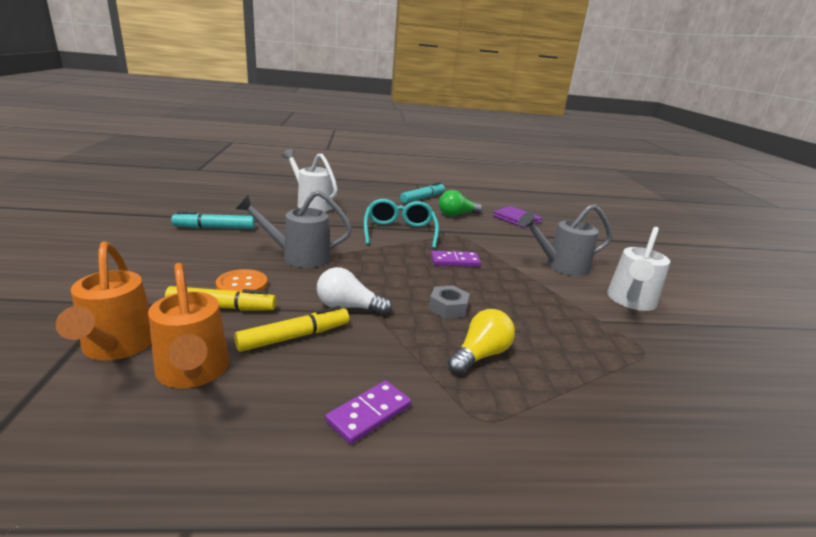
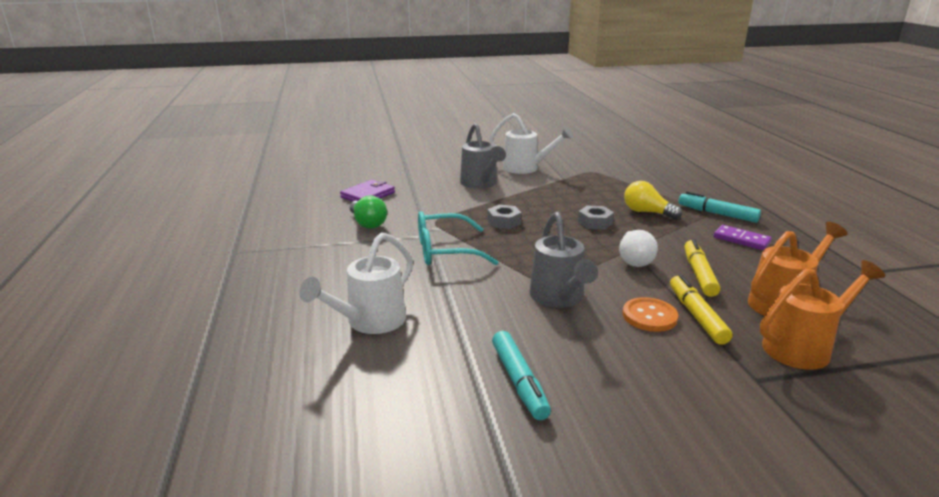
camera: 95 degrees left, 0 degrees up
yellow marker [234,306,349,352] -> yellow marker turned 45 degrees clockwise [684,239,720,297]
turquoise marker [400,182,445,203] -> turquoise marker moved to [679,192,761,223]
purple domino [431,251,481,267] -> grey nut [487,205,521,229]

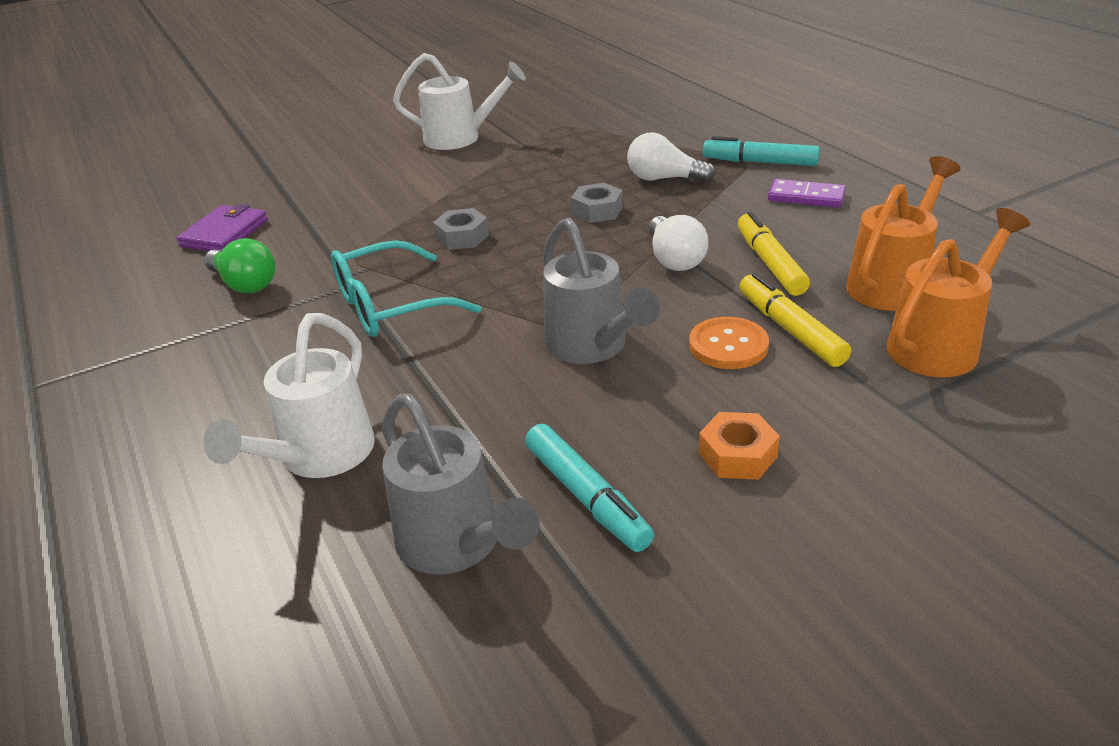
camera: 15 degrees left, 10 degrees up
grey watering can [460,123,506,188] -> grey watering can moved to [382,394,540,575]
yellow light bulb [624,181,682,219] -> white light bulb [627,132,715,183]
none -> orange nut [699,412,780,480]

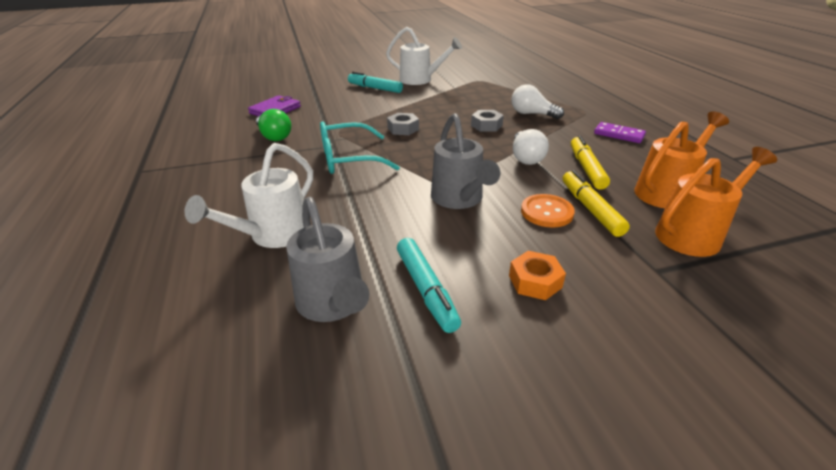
camera: 10 degrees right, 0 degrees up
turquoise marker [703,136,820,166] -> turquoise marker moved to [348,72,403,93]

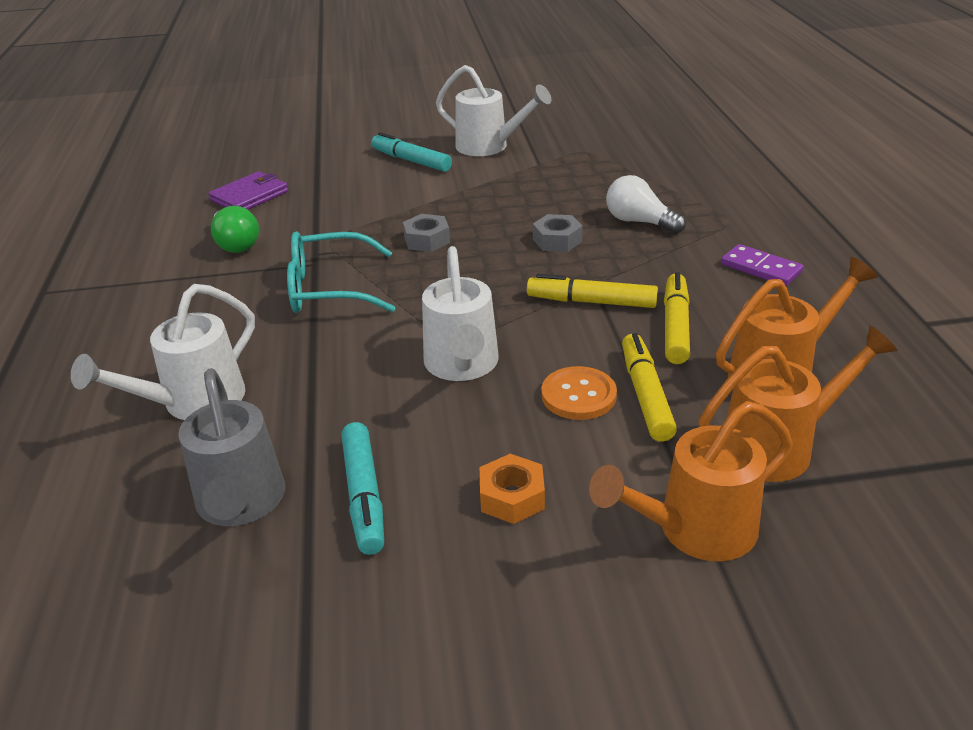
camera: 10 degrees right, 0 degrees up
grey watering can [431,113,500,209] -> white watering can [422,246,499,381]
white light bulb [513,129,549,165] -> yellow marker [527,274,658,308]
none -> orange watering can [589,401,793,561]

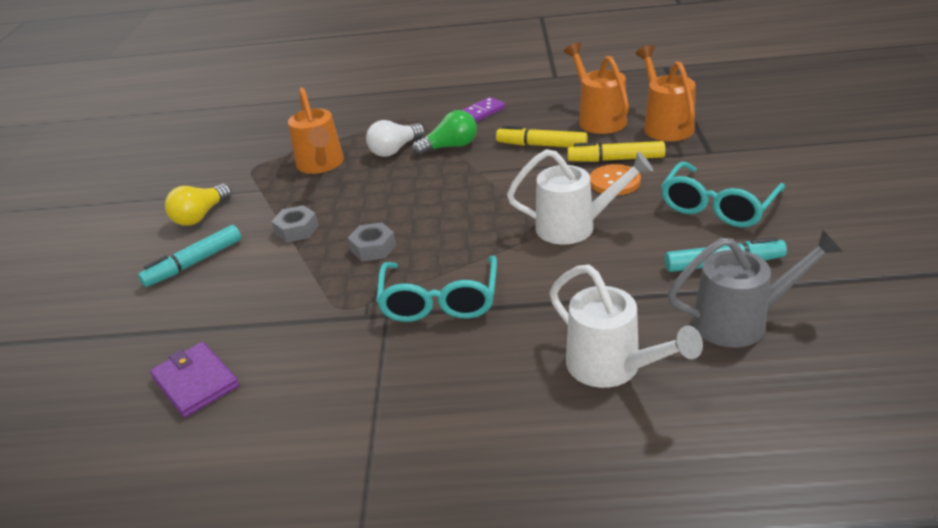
camera: 80 degrees left, 0 degrees up
green light bulb [211,206,259,253] -> green light bulb moved to [412,110,477,156]
white watering can [436,65,551,156] -> yellow light bulb [165,184,232,226]
orange nut [480,454,545,524] -> turquoise glasses [661,162,785,227]
yellow marker [527,274,658,308] -> none
grey nut [533,214,583,252] -> grey nut moved to [271,205,319,243]
orange watering can [589,401,793,561] -> orange watering can moved to [288,87,344,174]

